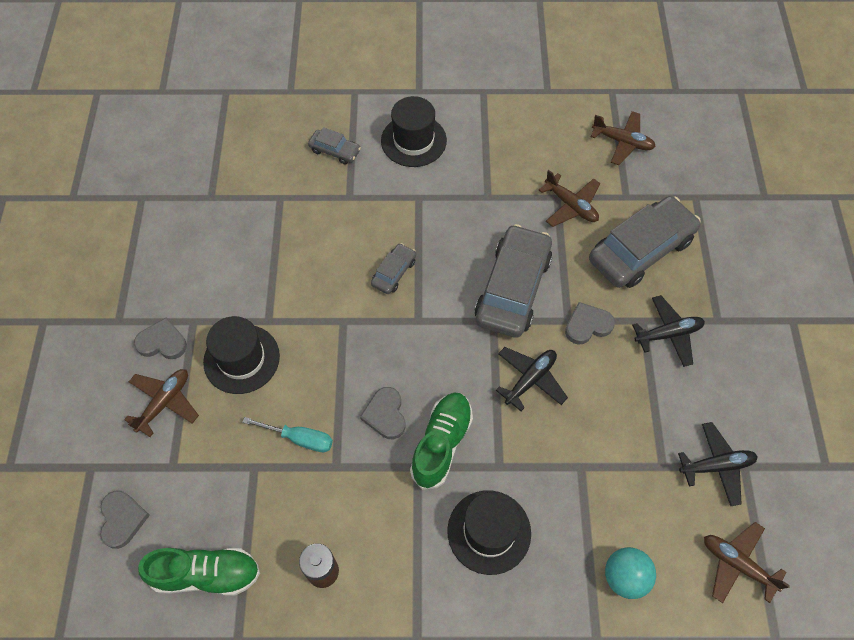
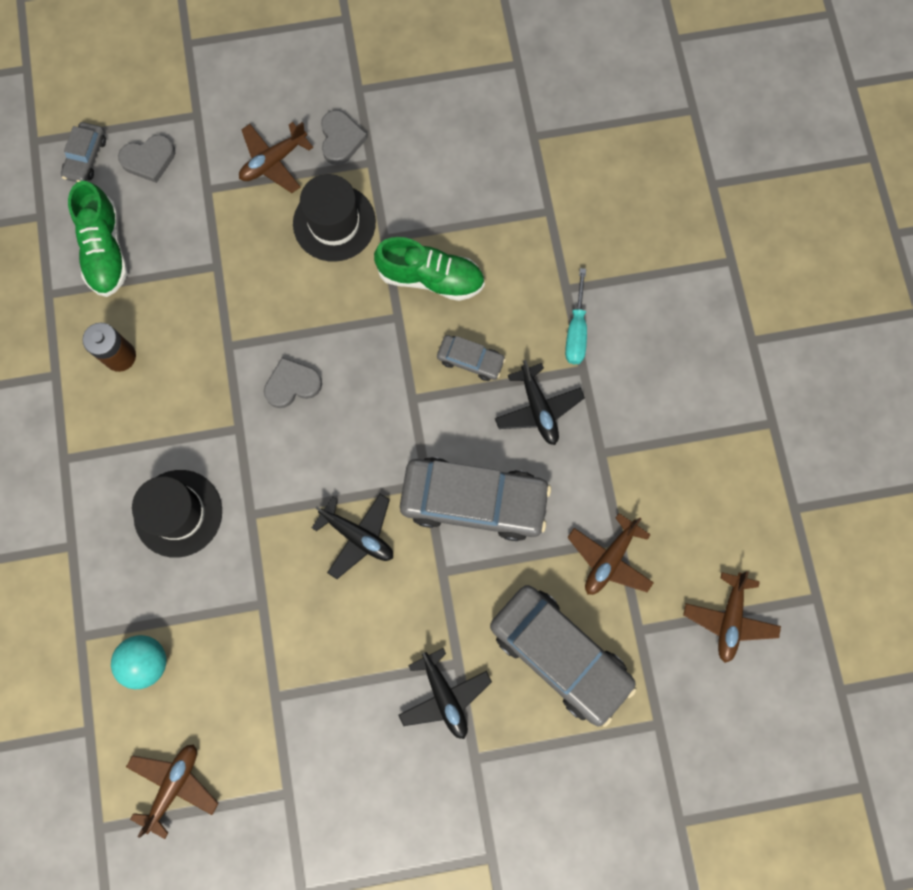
camera: 80 degrees right, 15 degrees up
brown plane [124,369,199,437] -> brown plane turned 120 degrees clockwise [239,122,313,193]
turquoise screwdriver [242,417,333,452] -> turquoise screwdriver moved to [565,268,587,364]
grey car [308,127,361,164] -> grey car moved to [61,122,106,182]
black hat [381,96,447,167] -> none
green shoe [410,393,473,490] -> green shoe moved to [374,237,485,301]
grey heart [565,302,615,345] -> none
black plane [678,422,758,506] -> black plane moved to [495,360,585,445]

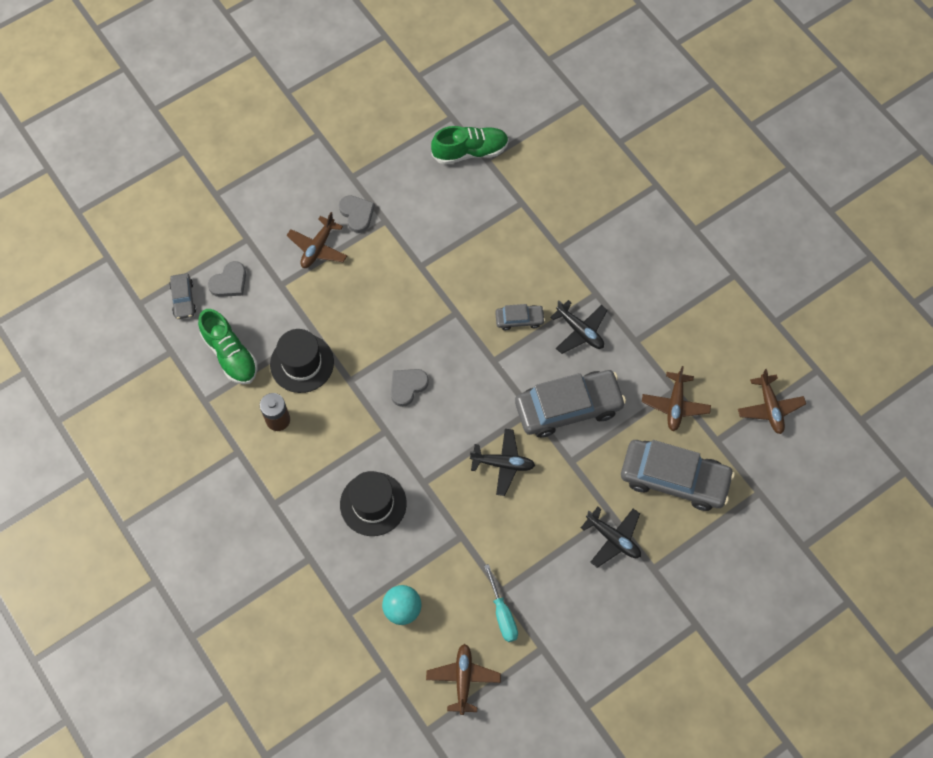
camera: 25 degrees left, 10 degrees down
black hat [293,174,376,262] -> black hat moved to [270,329,334,393]
green shoe [374,237,485,301] -> green shoe moved to [431,126,509,164]
turquoise screwdriver [565,268,587,364] -> turquoise screwdriver moved to [484,564,518,642]

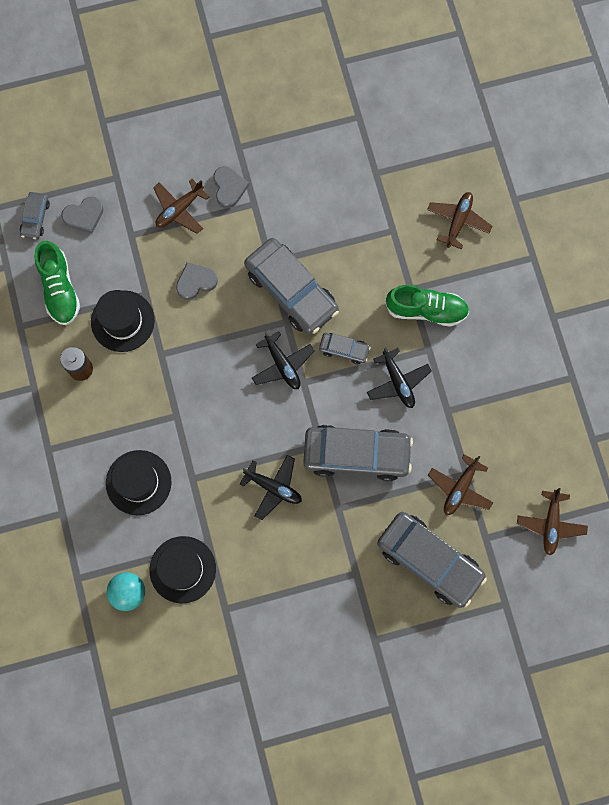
camera: 20 degrees right, 10 degrees up
grey heart [391,369,429,407] -> grey heart moved to [176,262,218,300]
brown plane [426,644,501,715] -> brown plane moved to [427,192,492,249]
green shoe [431,126,509,164] -> green shoe moved to [385,285,469,327]
turquoise screwdriver [484,564,518,642] -> none
black plane [581,507,641,568] -> black plane moved to [252,331,315,389]
none -> black hat [149,536,216,603]
none -> grey car [244,238,339,335]

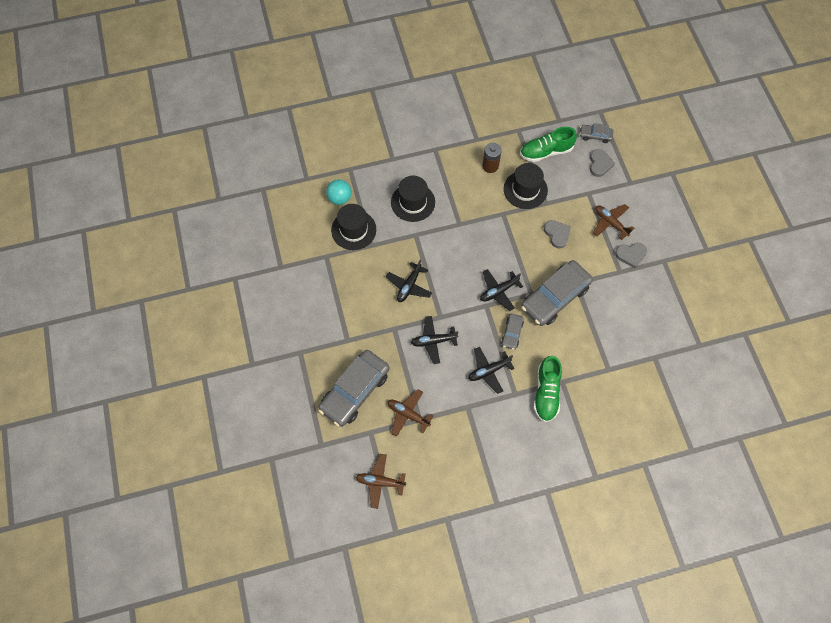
camera: 90 degrees right, 10 degrees down
grey heart [61,196,104,234] -> grey heart turned 150 degrees counterclockwise [590,149,615,177]
grey car [303,425,413,481] -> black plane [411,316,459,364]
brown plane [427,192,492,249] -> none

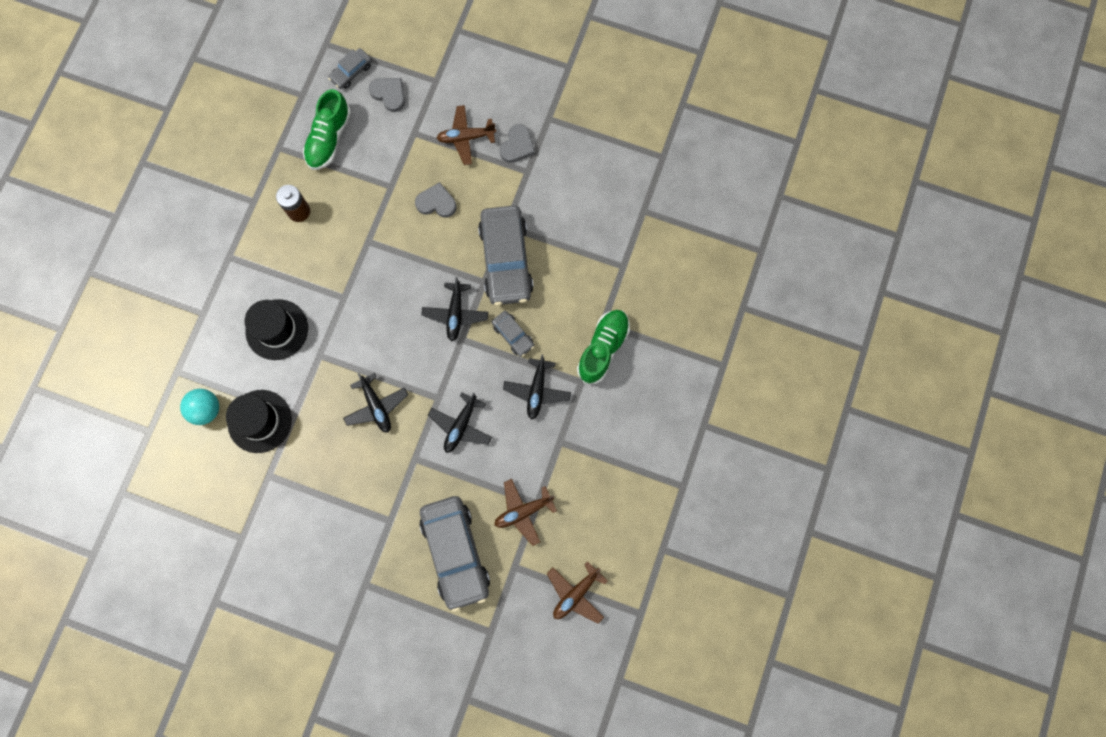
camera: 55 degrees left, 10 degrees up
black hat [504,163,548,209] -> none
green shoe [534,356,562,422] -> green shoe turned 105 degrees counterclockwise [577,310,630,384]

